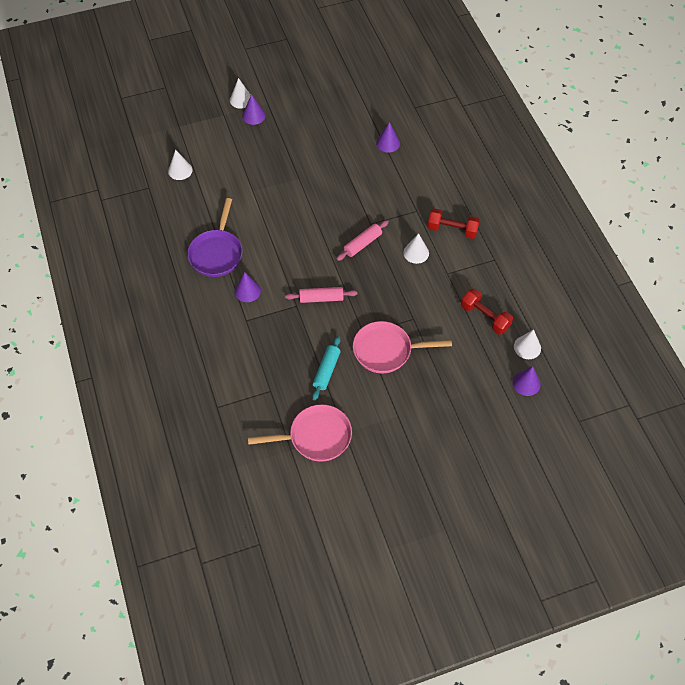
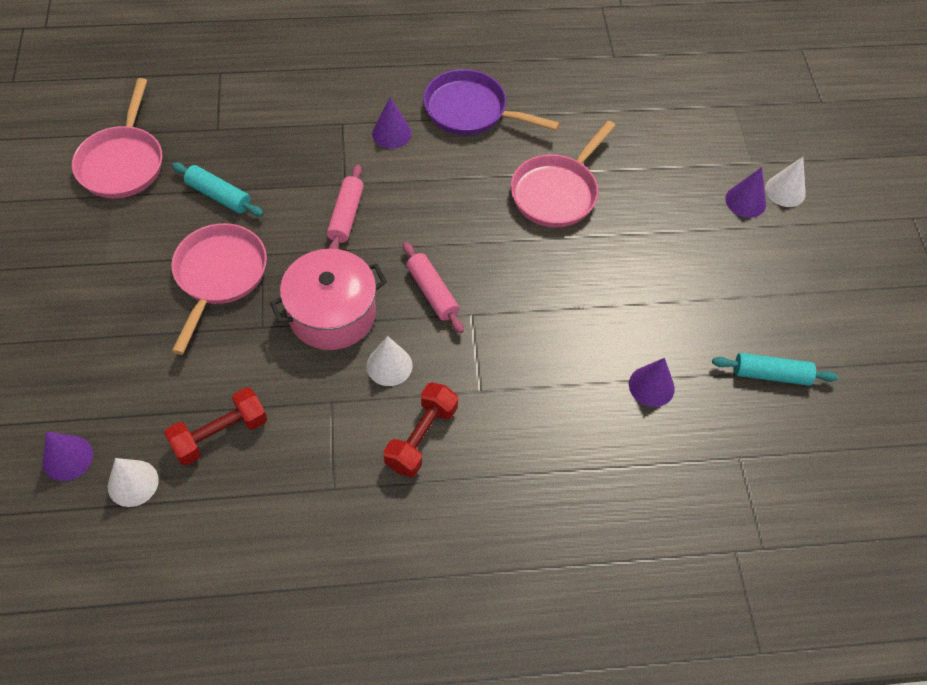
camera: 100 degrees right, 0 degrees up
white cone [168,150,193,180] -> none
none -> pink pot [270,249,387,350]
none -> pink pan [511,121,615,228]
none -> turquoise rolling pin [712,353,838,386]

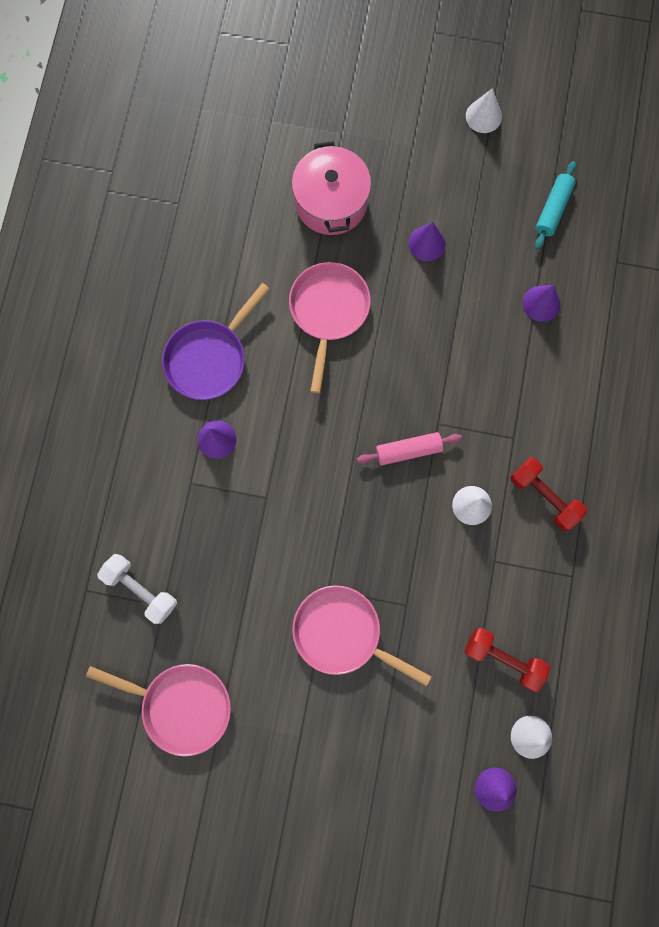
camera: 70 degrees left, 20 degrees up
red dumbbell [164,387,267,465] -> red dumbbell turned 45 degrees counterclockwise [464,628,551,692]
turquoise rolling pin [172,163,264,217] -> none
pink pot [270,249,387,350] -> pink pot moved to [292,141,371,235]
pink rolling pin [327,165,364,249] -> none
pink pan [511,121,615,228] -> pink pan turned 135 degrees counterclockwise [289,262,371,393]
purple cone [725,167,766,218] -> purple cone moved to [408,222,446,261]
white cone [765,157,806,207] -> white cone moved to [466,88,502,133]
none -> white dumbbell [97,554,177,624]

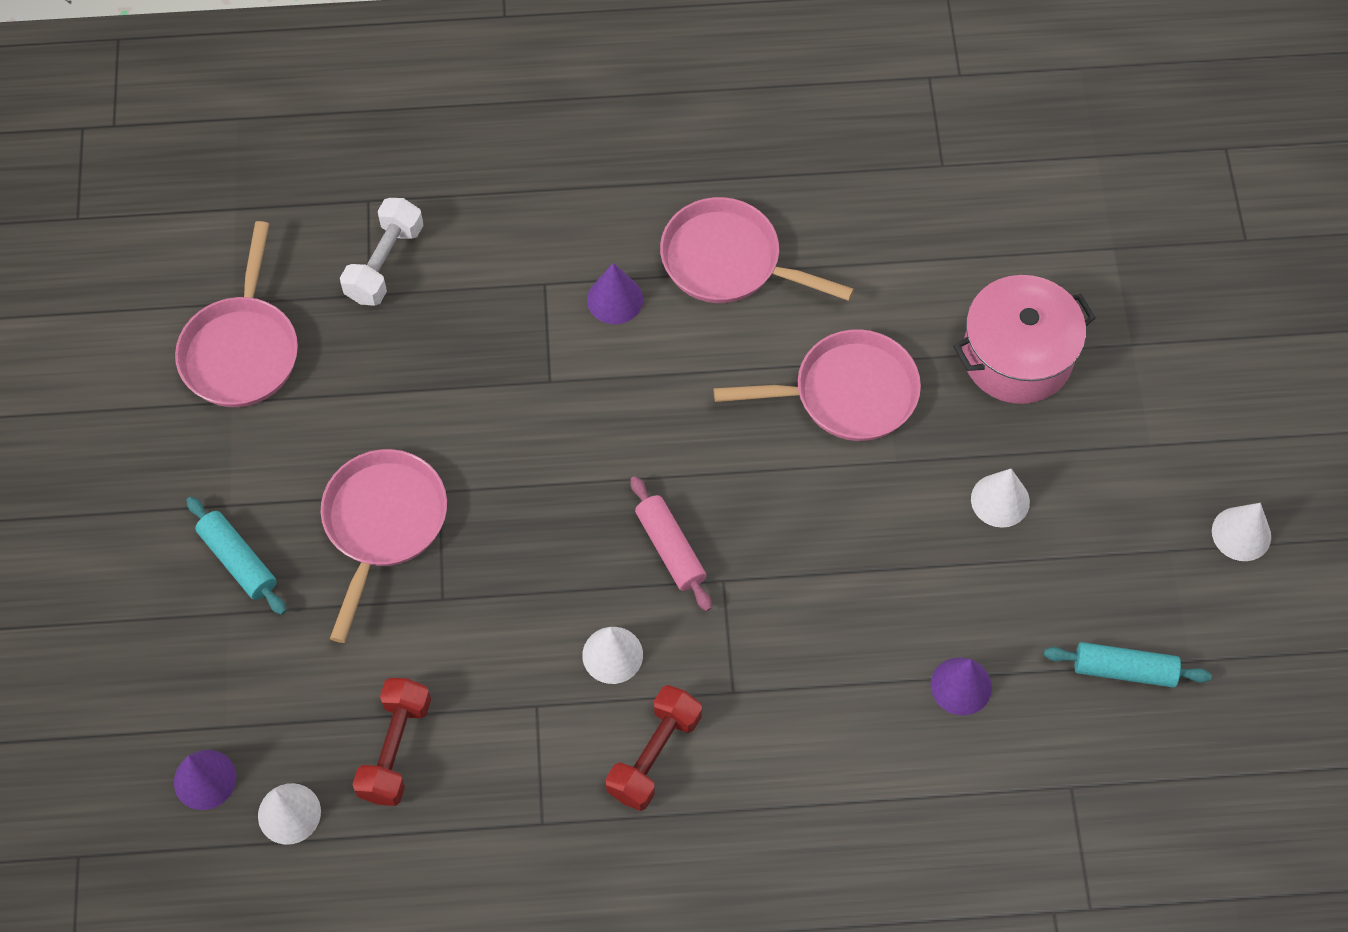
camera: 75 degrees right, 15 degrees down
purple pan [162,283,270,400] -> pink pan [660,197,854,303]
purple cone [408,222,446,261] -> white cone [971,469,1030,528]
none -> turquoise rolling pin [186,497,286,615]

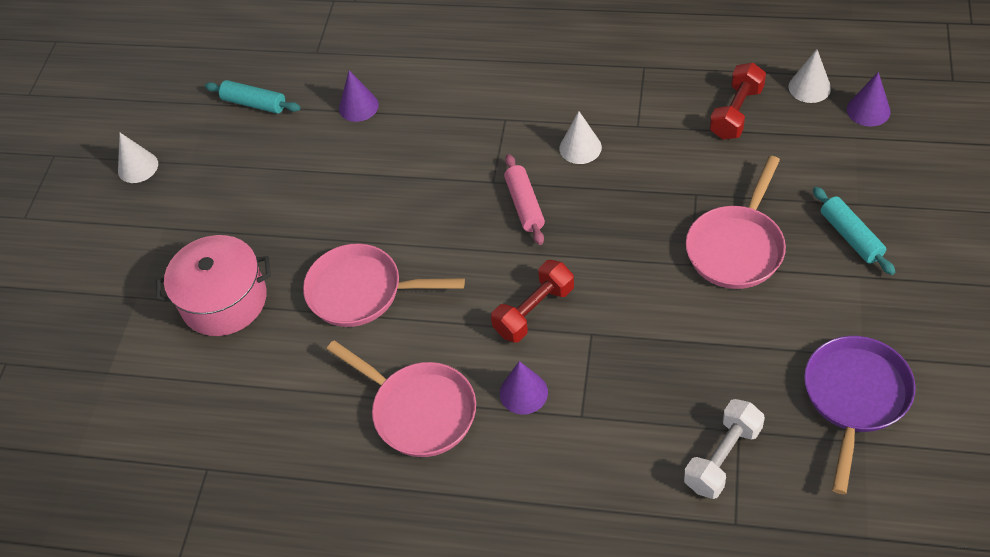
camera: 160 degrees left, 10 degrees down
pink pan [175,221,298,407] -> purple pan [804,336,916,494]
red dumbbell [606,685,702,811] -> red dumbbell moved to [491,260,574,343]
white cone [971,469,1030,528] -> none

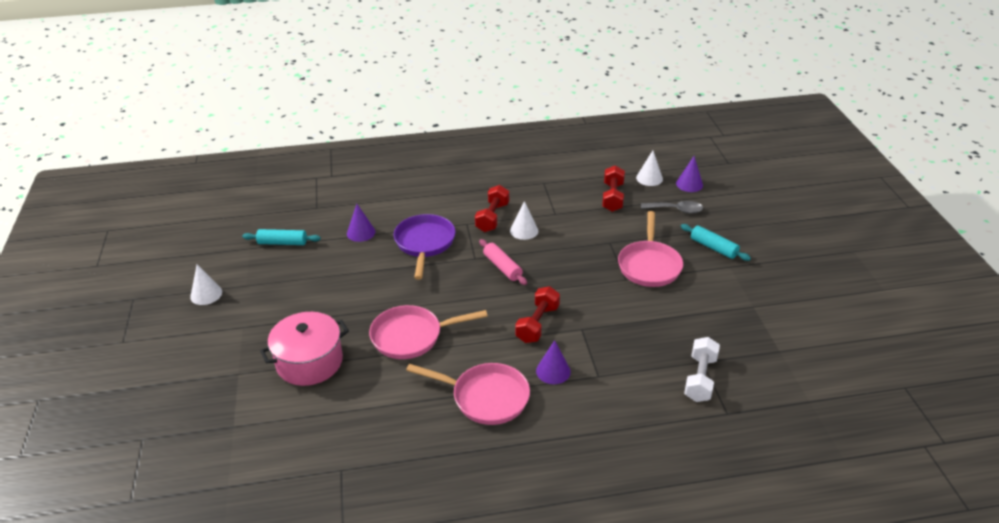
camera: 25 degrees left, 15 degrees down
purple pan [804,336,916,494] -> purple pan moved to [394,214,455,280]
none -> red dumbbell [475,185,509,232]
none -> grey spoon [641,201,703,213]

